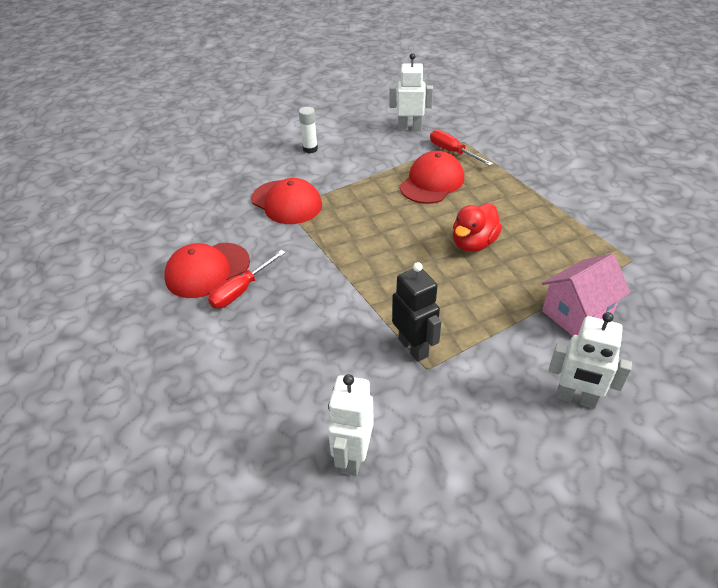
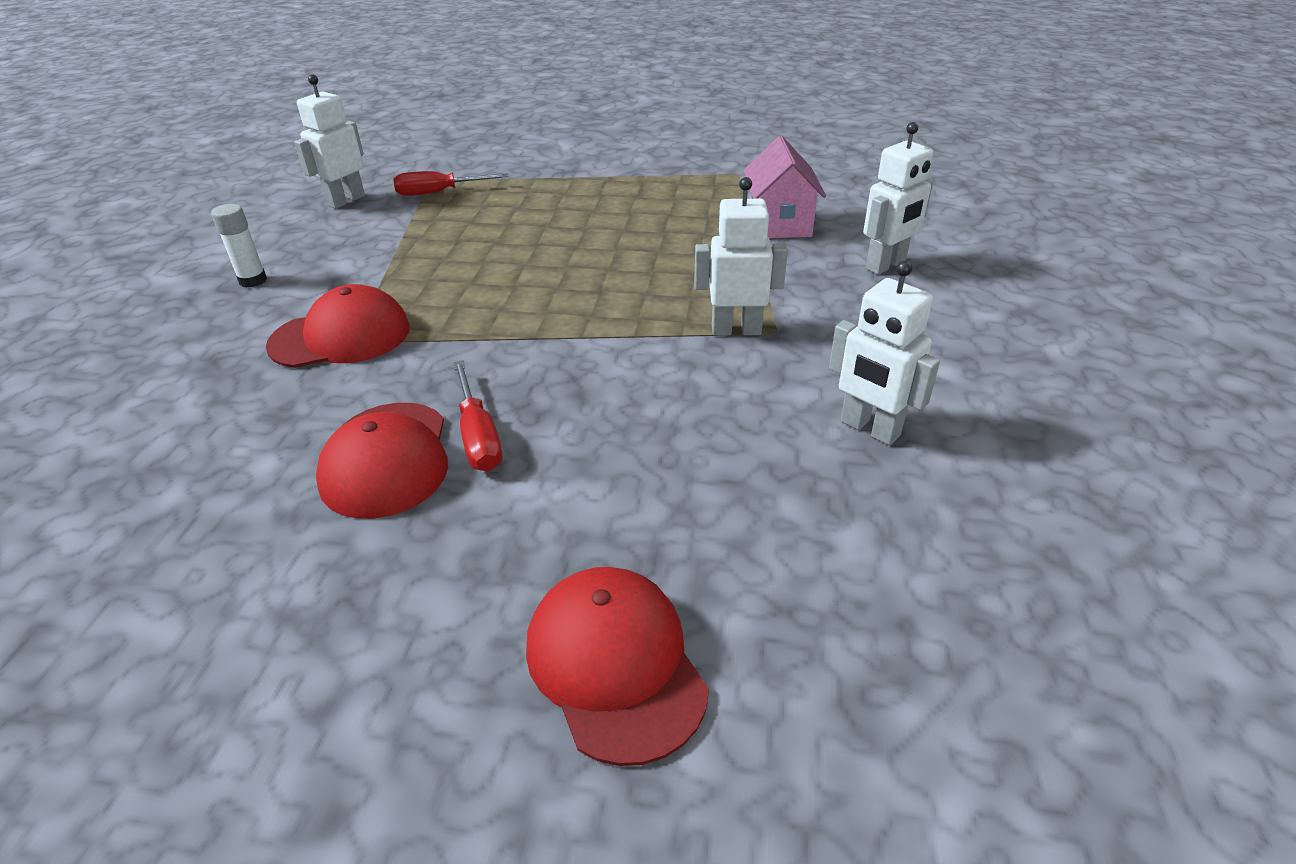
camera: 60 degrees left, 5 degrees down
black robot [392,262,442,362] -> white robot [694,177,788,335]
red cap [400,151,464,204] -> red cap moved to [526,567,709,766]
red duck [453,203,502,252] -> none

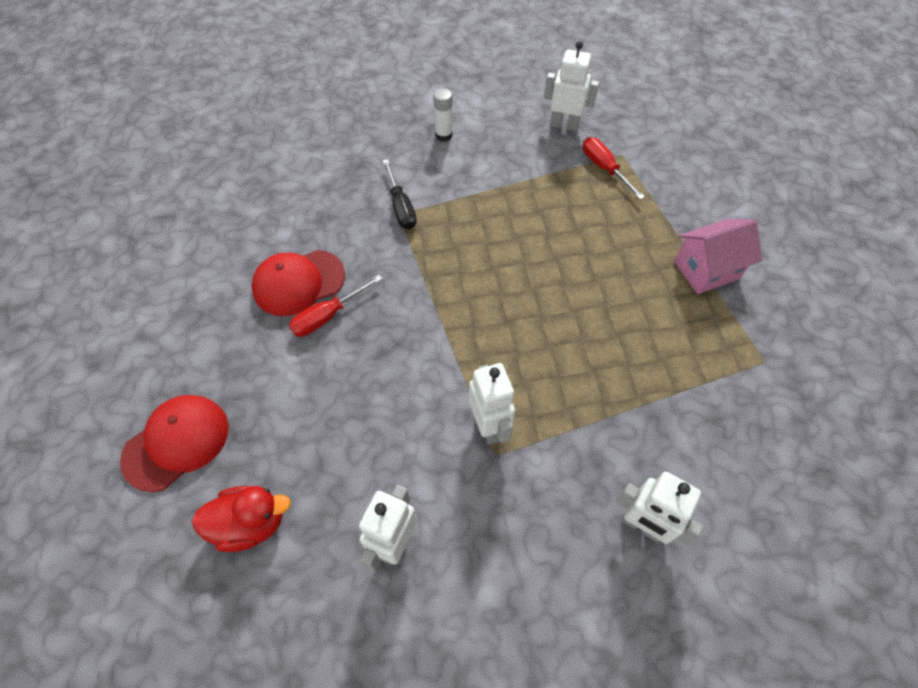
camera: 70 degrees right, 20 degrees up
red cap [266,284,410,368] -> black screwdriver [382,159,416,230]
pink house [743,136,826,239] -> pink house moved to [674,219,762,294]
none -> red duck [192,486,291,552]

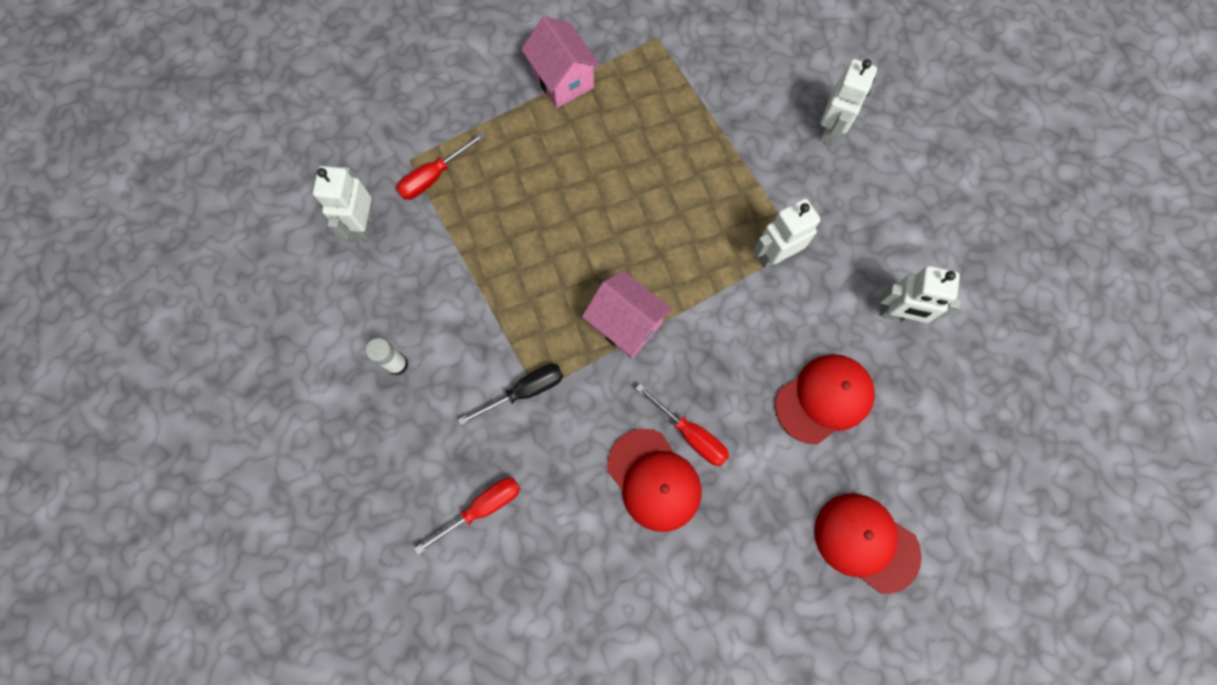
camera: 100 degrees left, 15 degrees up
red duck [192,486,291,552] -> none
none -> red screwdriver [414,478,520,555]
none -> pink house [582,270,672,358]
none -> red cap [775,354,875,444]

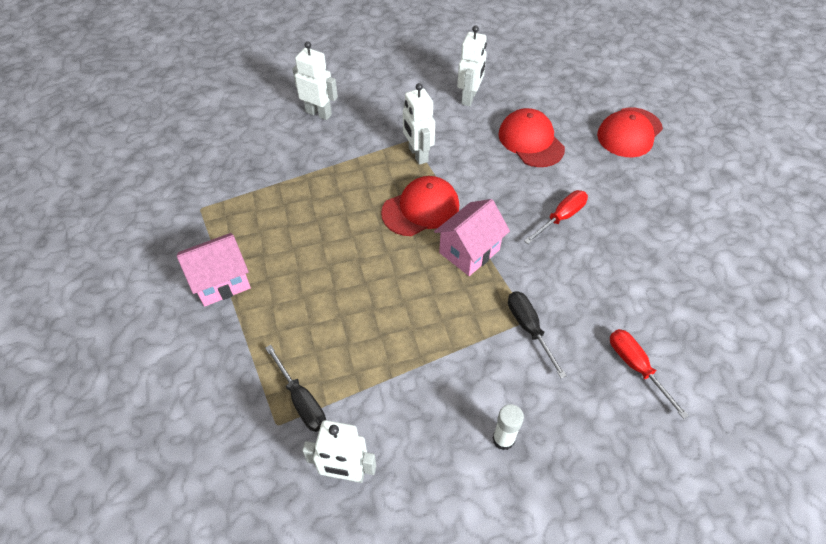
camera: 85 degrees left, 20 degrees down
red screwdriver [396,132,485,200] -> black screwdriver [265,345,326,432]
red cap [607,429,701,532] -> red cap moved to [381,176,459,236]

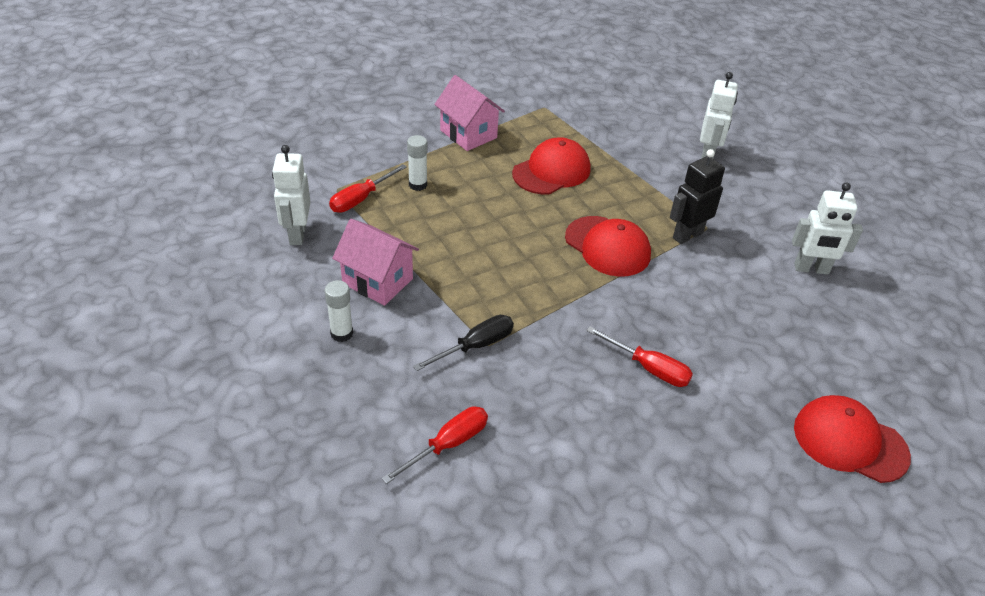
camera: 75 degrees right, 10 degrees down
black screwdriver [265,345,326,432] -> red screwdriver [329,164,407,213]
white robot [403,83,435,165] -> black robot [670,149,725,244]
pink house [434,199,510,276] -> pink house moved to [332,219,419,306]
red cap [499,108,565,167] -> red cap moved to [512,137,591,194]
none -> white glue stick [407,135,428,191]

